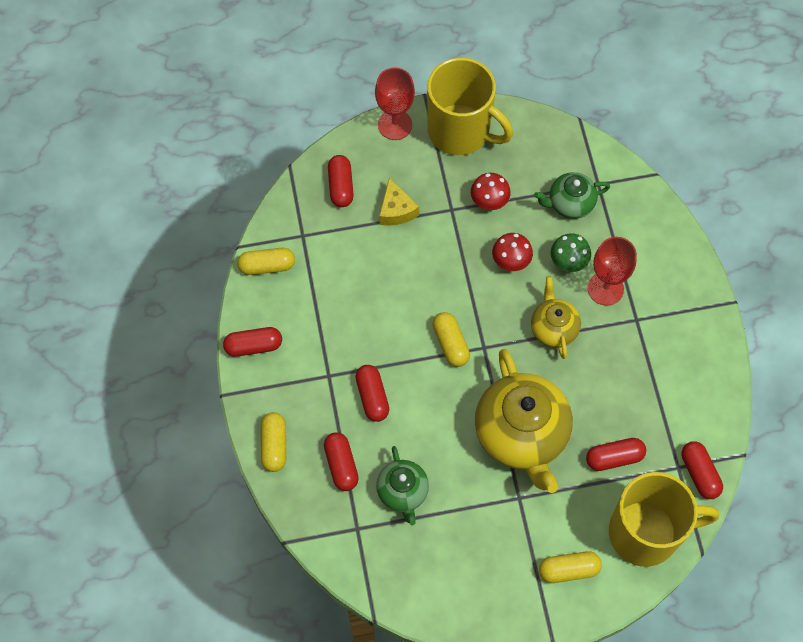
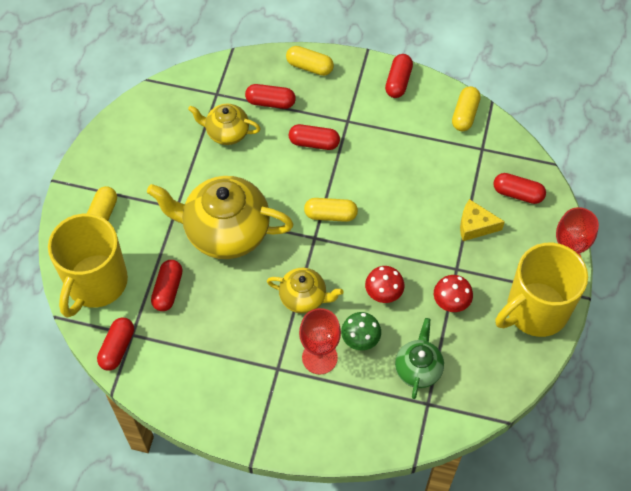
camera: 115 degrees right, 5 degrees down
green teapot [376,446,429,525] -> yellow teapot [188,104,261,145]
red capsule [681,441,723,499] -> red capsule turned 75 degrees counterclockwise [97,317,134,371]

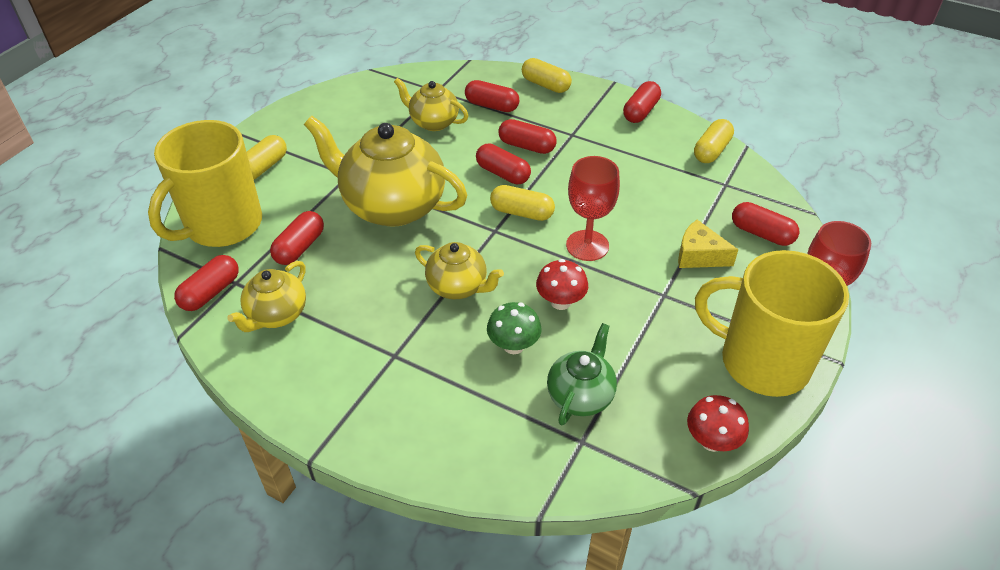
camera: 15 degrees right, 15 degrees down
red goblet [299,308,341,374] -> red goblet moved to [566,156,620,261]
red mushroom [434,275,473,312] -> red mushroom moved to [687,395,749,452]
yellow mug [495,243,588,337] -> yellow mug turned 45 degrees clockwise [695,250,849,397]
none -> yellow teapot [227,261,306,332]
none -> red capsule [476,143,531,184]

